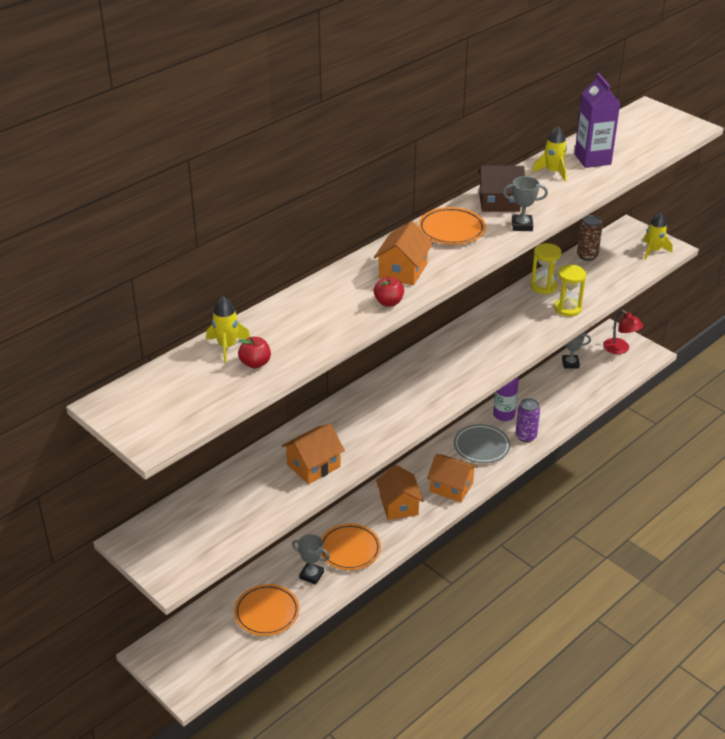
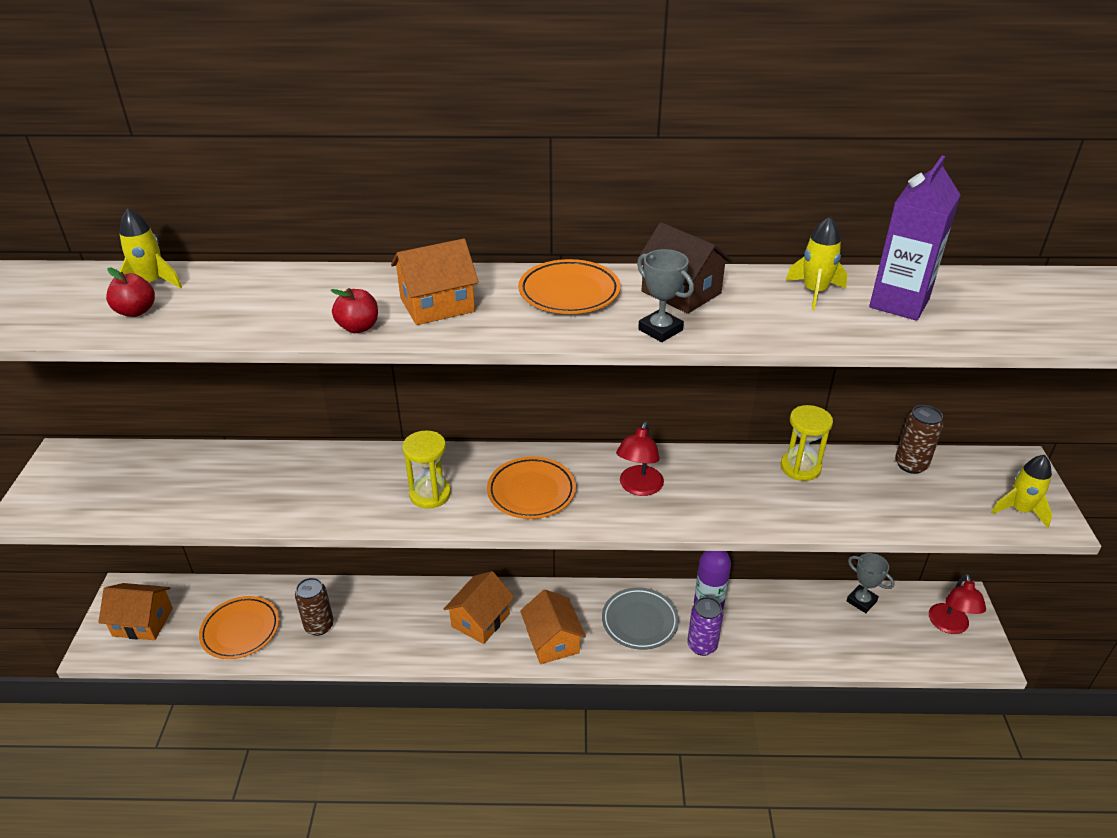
camera: 45 degrees right, 0 degrees up
orange house [282,424,345,484] -> orange house moved to [98,583,173,640]
grey trophy [292,534,330,585] -> brown can [295,578,334,636]
orange plate [321,524,381,570] -> orange plate moved to [487,457,576,519]
yellow hourglass [554,265,586,317] -> yellow hourglass moved to [402,430,451,509]
none -> red lamp [616,422,664,496]

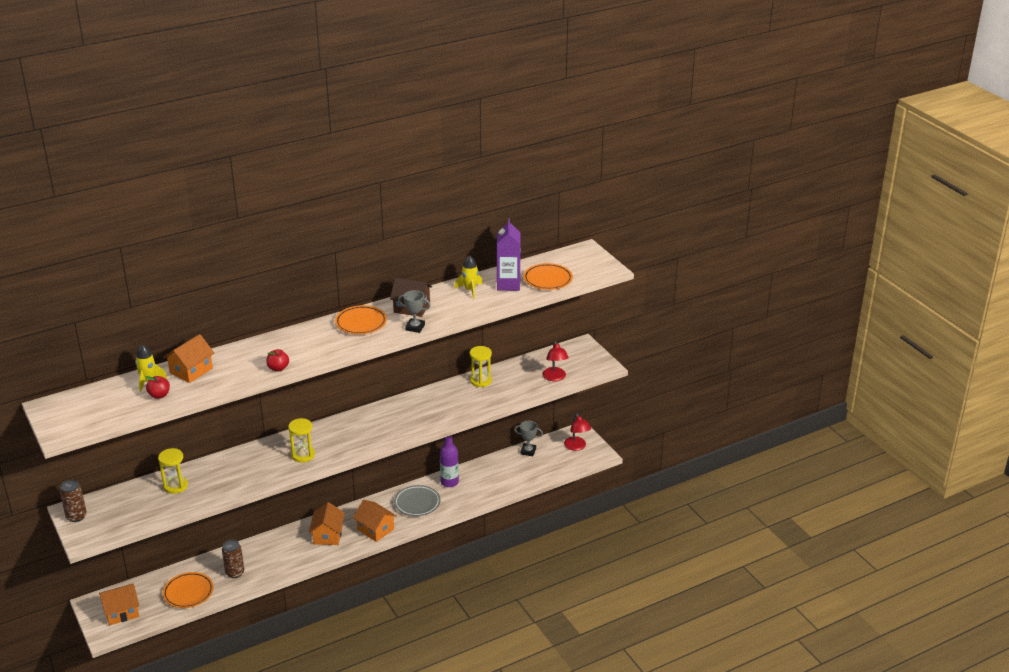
camera: 30 degrees left, 5 degrees down
orange house [391,239,479,325] -> orange house moved to [163,334,214,383]
orange plate [487,457,576,519] -> orange plate moved to [524,263,573,290]
red lamp [616,422,664,496] -> red lamp moved to [542,341,569,381]
purple can [687,597,723,656] -> none
brown can [895,405,944,474] -> brown can moved to [60,480,87,522]
yellow rocket [991,455,1052,528] -> none
none -> yellow hourglass [158,448,188,494]

